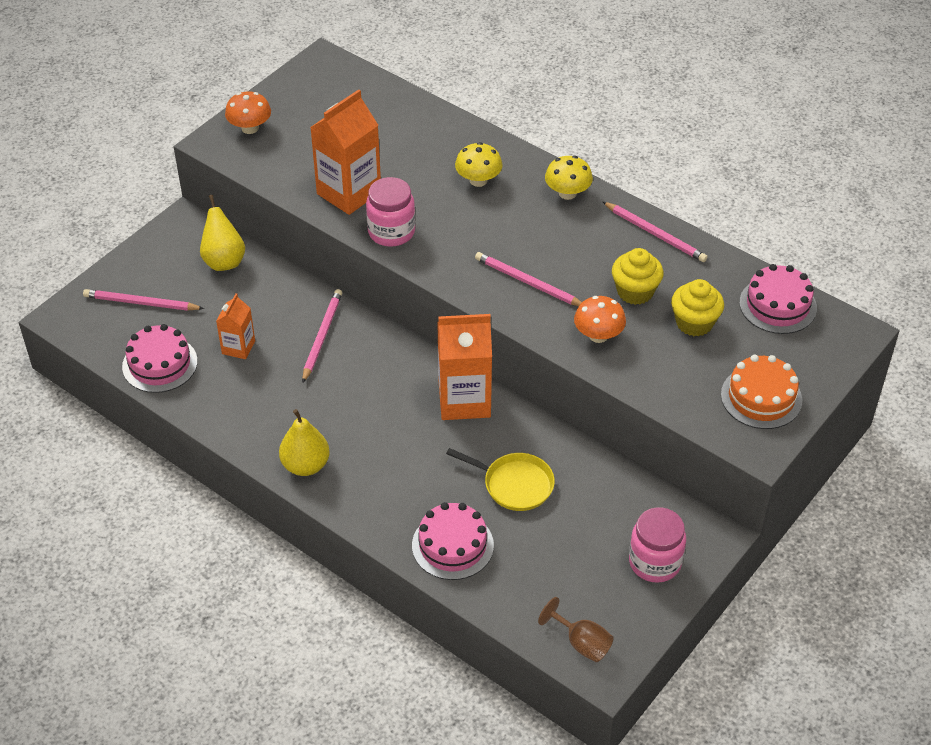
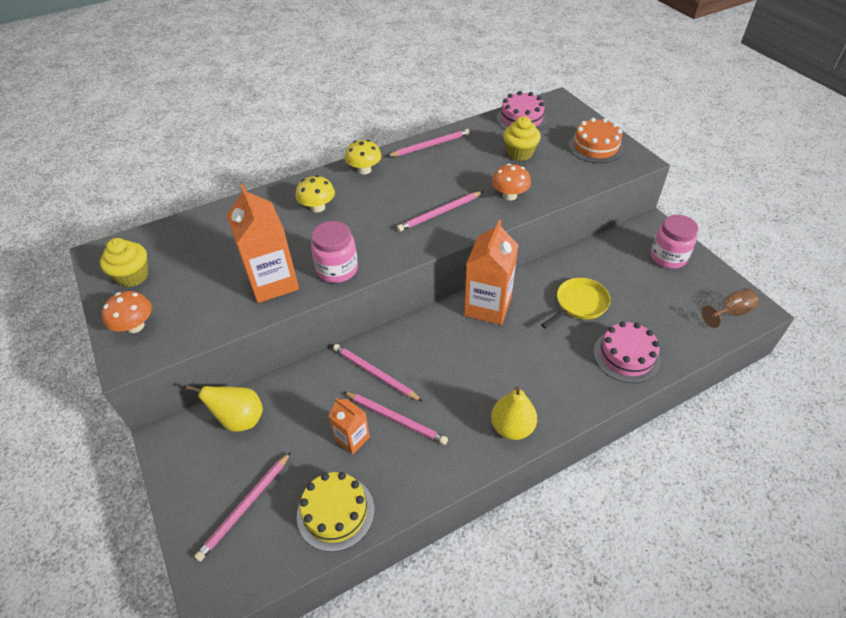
camera: 65 degrees left, 0 degrees up
pink cake [122,324,198,393] -> yellow cake [297,472,374,552]
yellow cupcake [612,248,664,305] -> yellow cupcake moved to [100,238,149,287]
none -> pink pencil [344,392,448,445]

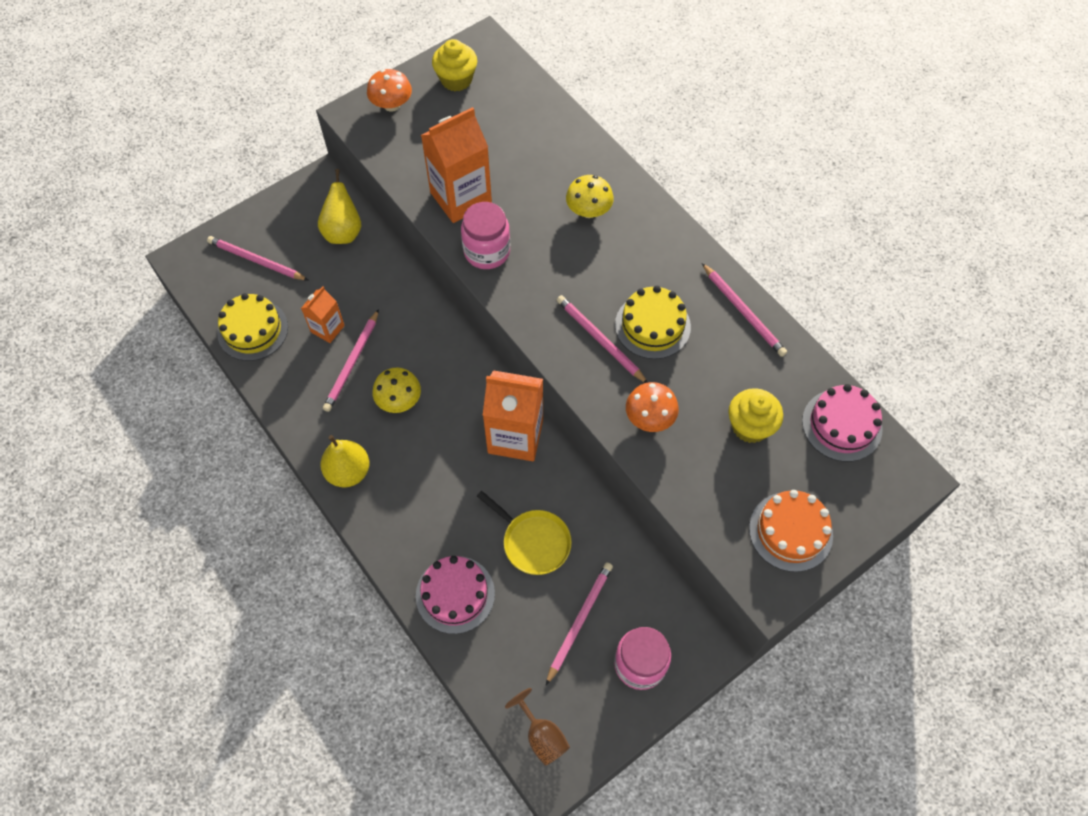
camera: 80 degrees right, 15 degrees up
pink pencil [333,344,423,402] -> pink pencil moved to [546,562,613,685]
yellow mushroom [345,140,382,175] -> yellow mushroom moved to [372,368,421,413]
none -> yellow cake [615,286,691,359]

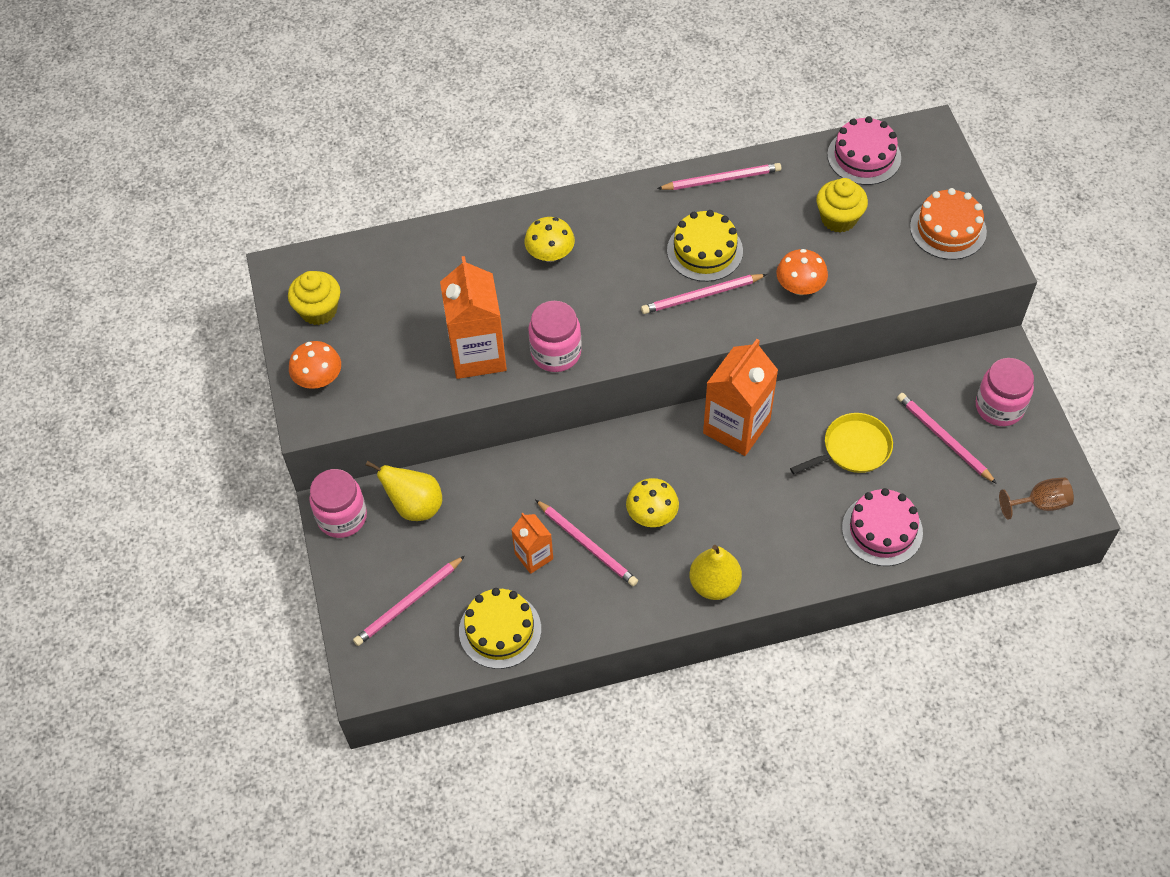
camera: 65 degrees left, 5 degrees down
none -> pink jar [309,469,367,538]

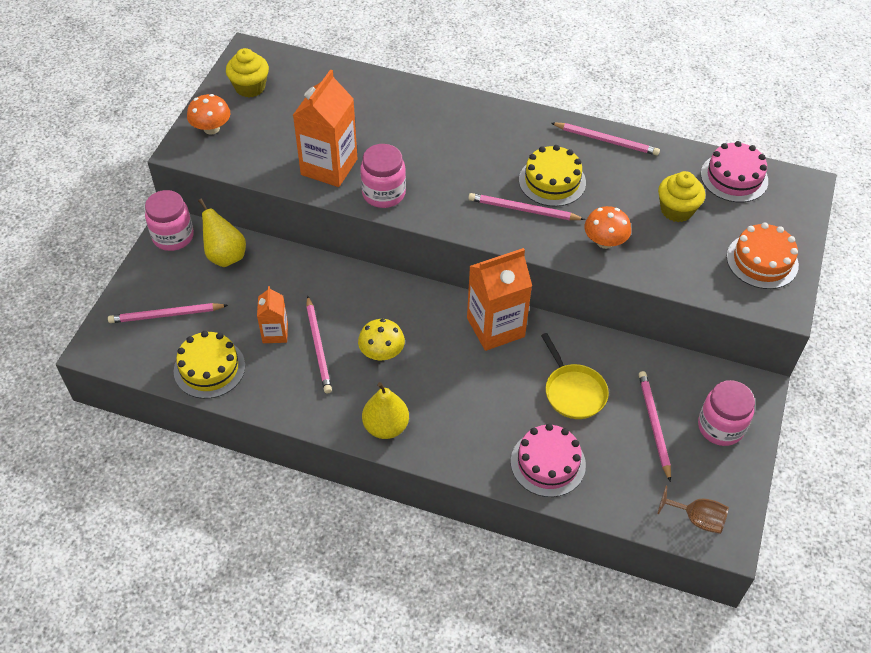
camera: 30 degrees right, 5 degrees down
yellow mushroom [524,217,575,262] -> none
yellow pan [790,413,893,474] -> yellow pan turned 60 degrees clockwise [541,333,609,419]

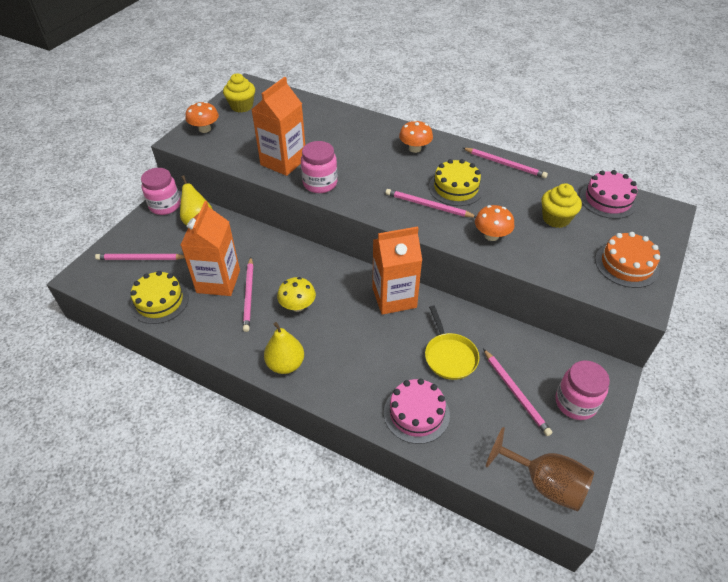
camera: 10 degrees right, 5 degrees down
orange carton [257,286,288,343] -> orange carton [181,201,240,296], size x1.84
pink pencil [639,371,671,482] -> pink pencil turned 150 degrees clockwise [483,349,552,436]
brown goblet [657,486,729,534] -> brown goblet [485,427,594,511], size x1.59
none -> orange mushroom [399,120,433,153]

